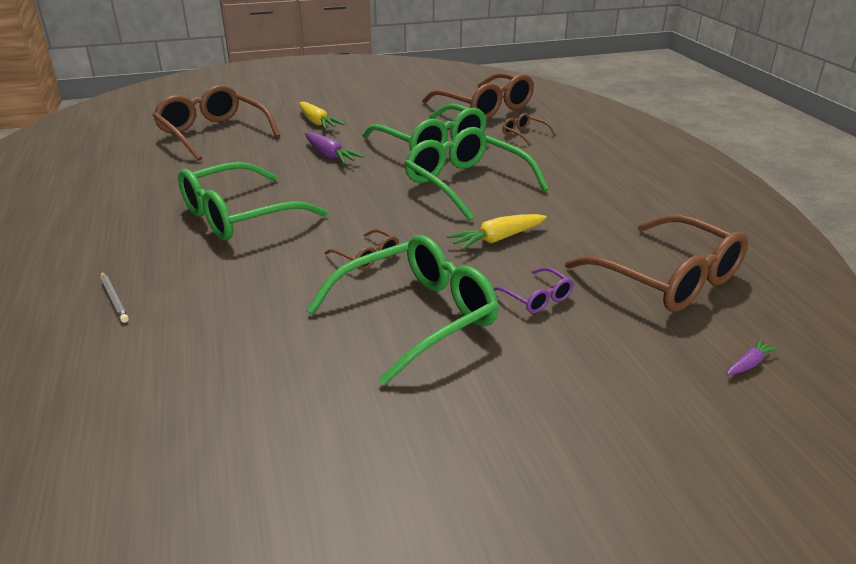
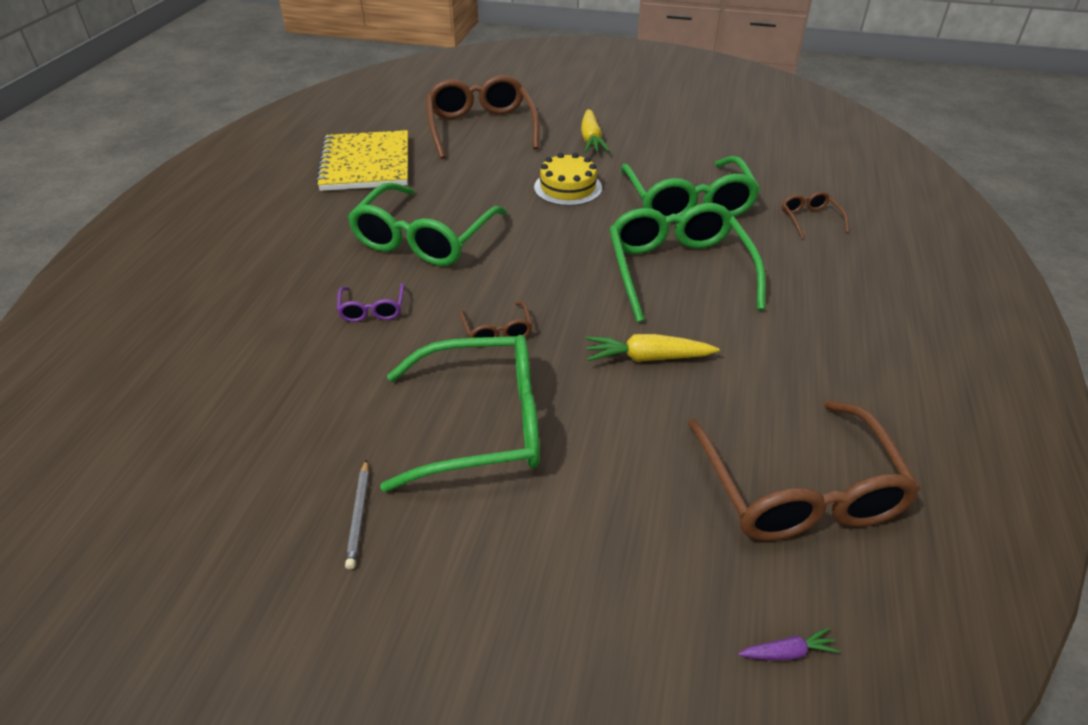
camera: 30 degrees right, 10 degrees up
grey pencil [100,272,129,323] -> grey pencil moved to [345,459,369,569]
green glasses [178,162,327,240] -> green glasses turned 60 degrees counterclockwise [348,182,507,266]
purple carrot [305,132,364,164] -> yellow cake [534,153,602,206]
brown glasses [422,73,534,119] -> none
purple glasses [493,267,574,313] -> purple glasses moved to [337,283,404,322]
none -> yellow notebook [316,130,408,191]

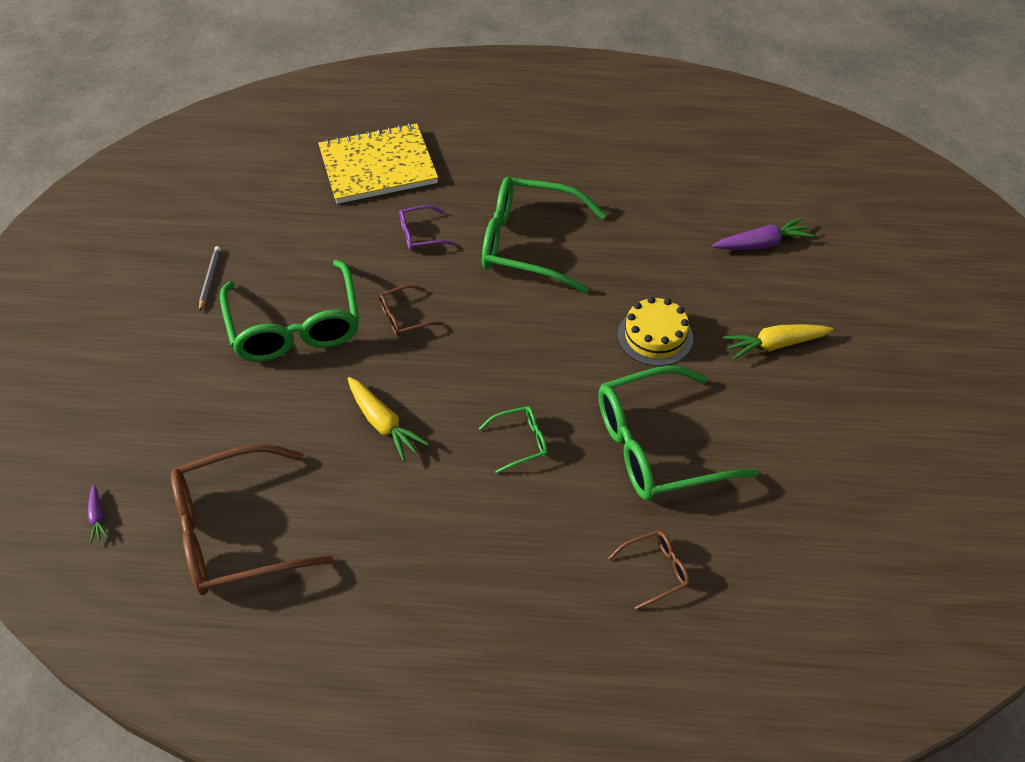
camera: 80 degrees right, 10 degrees up
yellow notebook [316,130,408,191] -> yellow notebook moved to [318,123,438,204]
grey pencil [345,459,369,569] -> grey pencil turned 105 degrees clockwise [199,246,221,312]
brown glasses [426,75,539,159] -> purple carrot [712,217,814,250]
yellow carrot [585,334,719,362] -> yellow carrot turned 150 degrees clockwise [348,377,429,461]
green glasses [609,203,766,322] -> green glasses [479,406,548,474], size x0.45

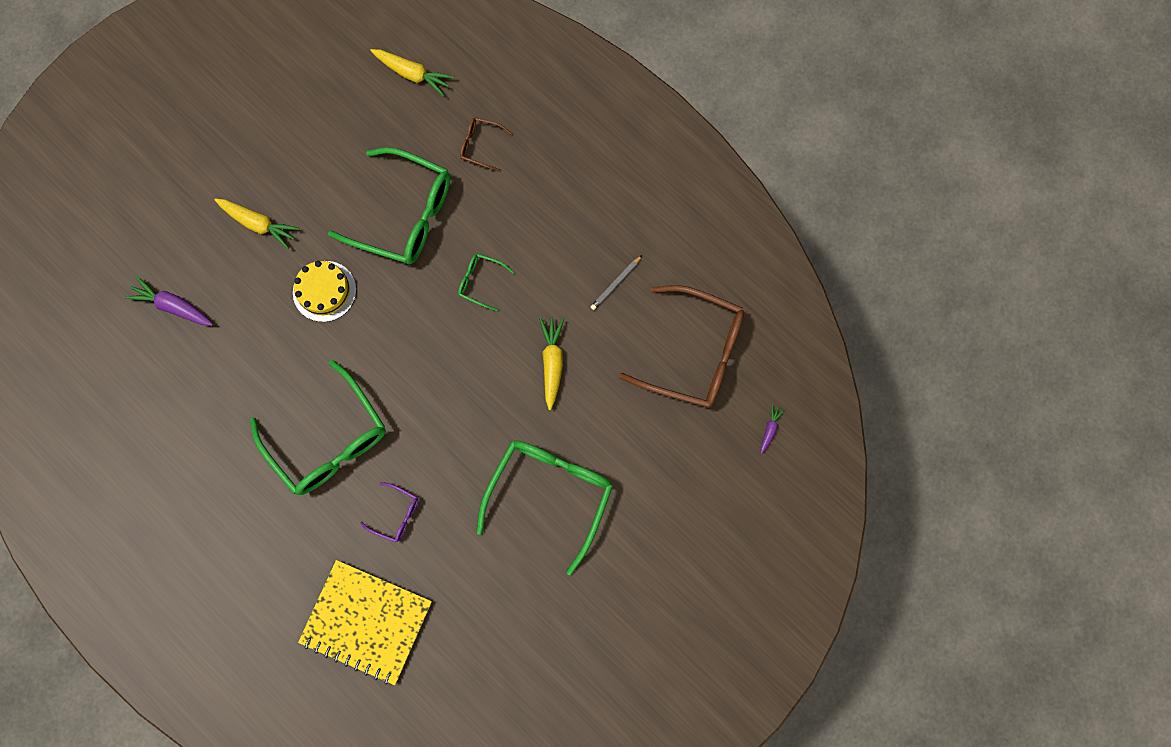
camera: 140 degrees left, 25 degrees up
grey pencil [199,246,221,312] -> grey pencil moved to [591,255,642,310]
brown glasses [379,285,444,337] -> none
none -> yellow carrot [370,49,454,96]

